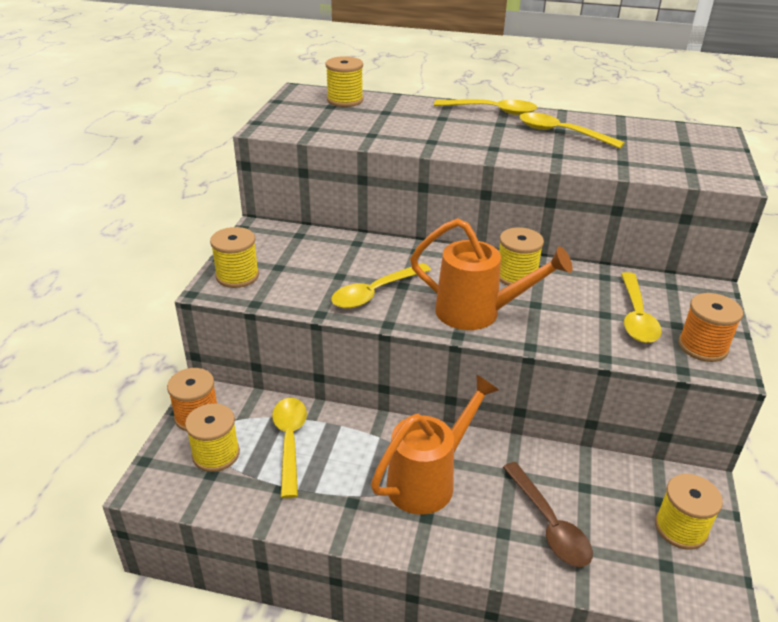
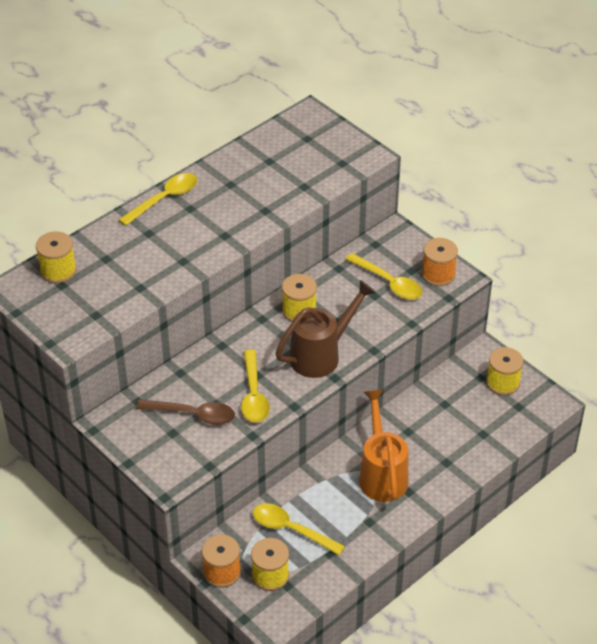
camera: 55 degrees left, 10 degrees up
yellow spool [210,227,259,288] -> none
orange watering can [410,218,573,330] -> brown watering can [275,280,376,378]
brown spoon [503,462,593,567] -> brown spoon moved to [136,399,235,425]
yellow spoon [519,112,625,149] -> none

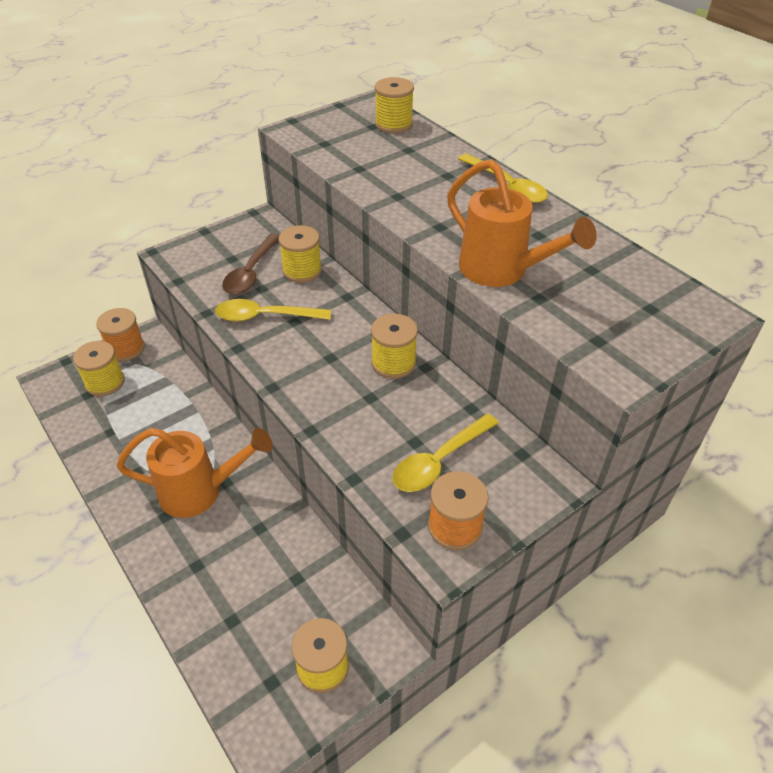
camera: 95 degrees right, 0 degrees up
yellow spoon [253,503,345,555] -> none
brown watering can [275,280,376,378] -> none
none -> yellow spool [279,225,322,283]
none -> orange watering can [447,159,597,287]

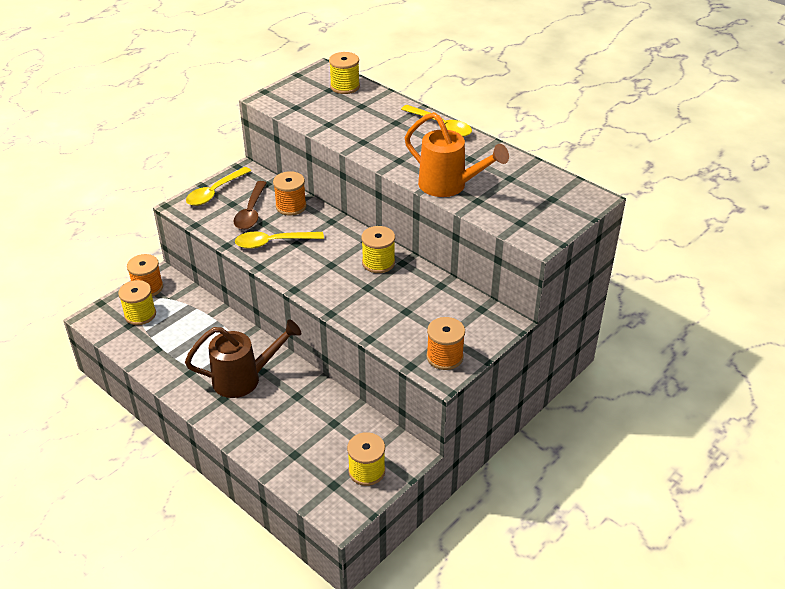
camera: 10 degrees left, 5 degrees down
orange watering can [116,428,273,518] -> brown watering can [185,319,301,398]
yellow spool [279,225,322,283] -> orange spool [273,171,307,216]
yellow spoon [392,414,499,492] -> yellow spoon moved to [186,167,251,206]

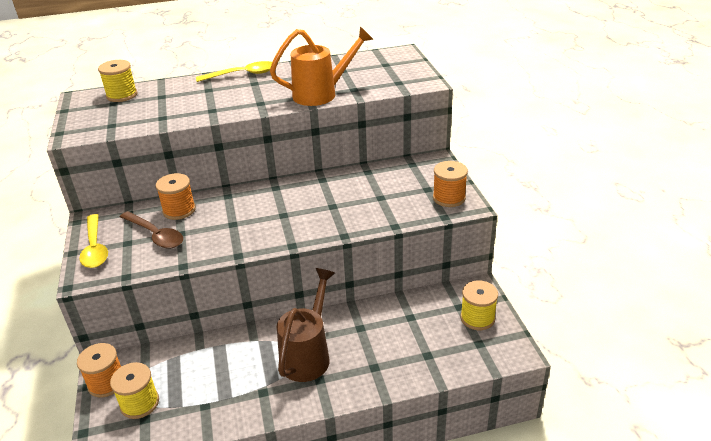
camera: 55 degrees left, 5 degrees down
yellow spoon [235,232,324,249] -> none
yellow spool [361,226,395,273] -> none

